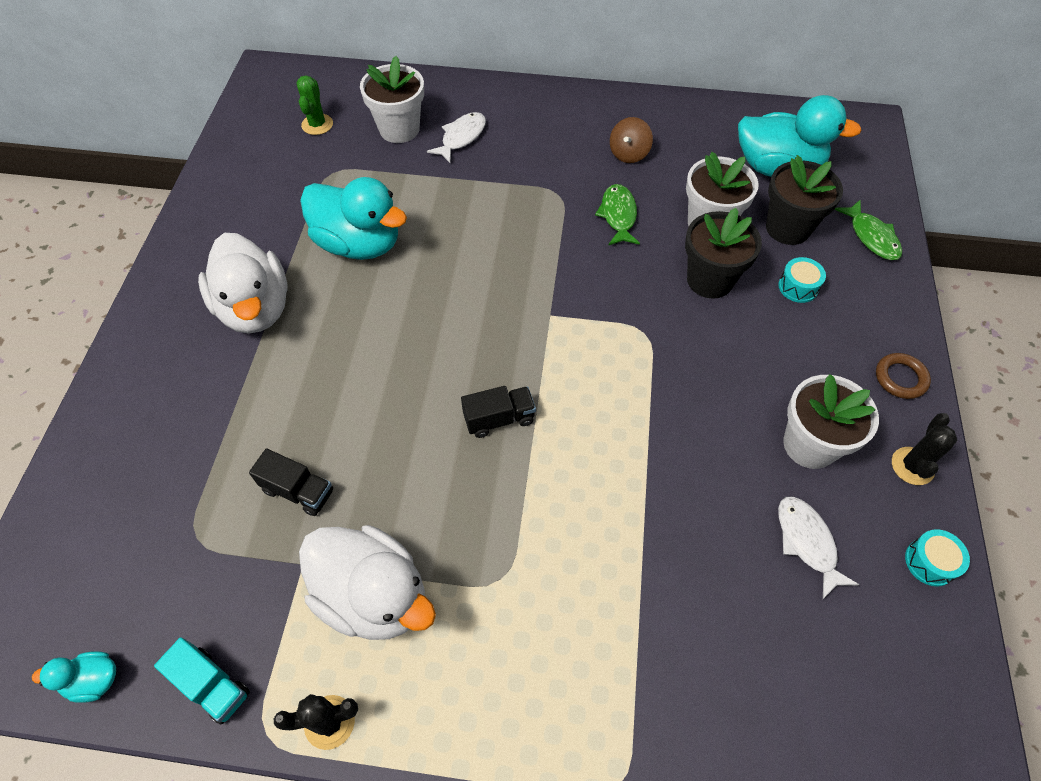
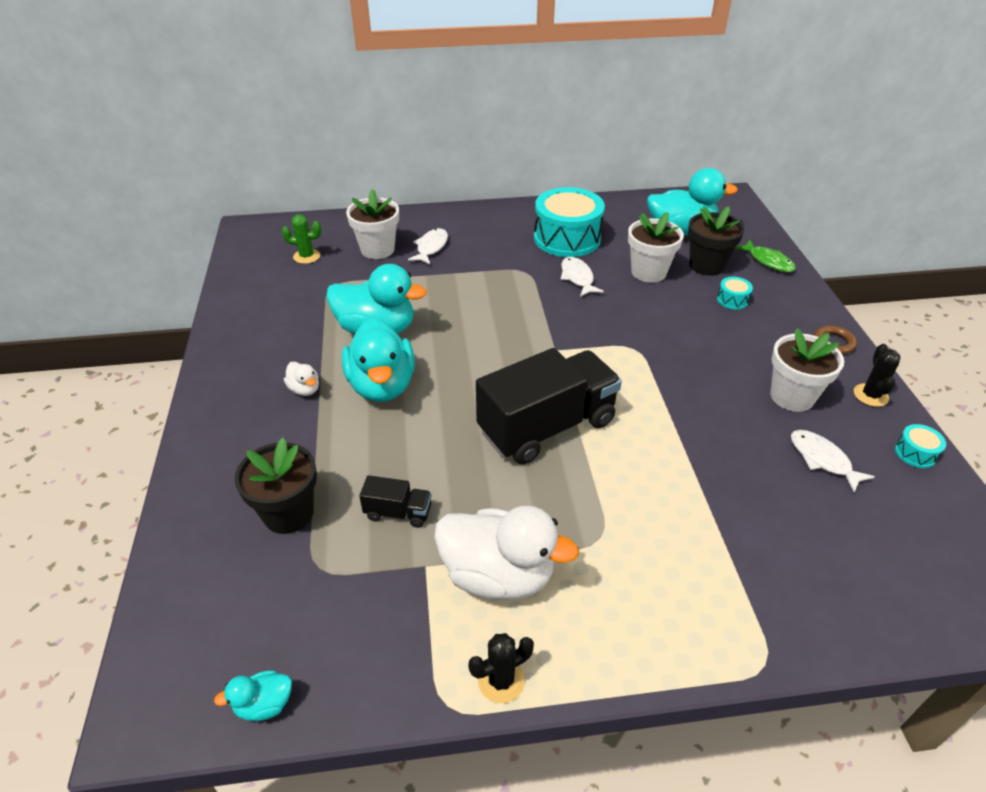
camera: 15 degrees left, 15 degrees down
turquoise truck [154,637,250,725] -> none
white duck [198,233,287,334] -> white duck [284,362,319,396], size x0.45
green cactus [296,75,333,135] -> green cactus turned 75 degrees counterclockwise [282,214,321,264]
black truck [461,386,536,438] -> black truck [476,348,622,464], size x2.31
green fish [595,184,640,245] -> white fish [561,257,604,297]
brown spinning top [610,117,653,163] -> turquoise drum [534,187,605,257]
black flower pot [685,208,762,299] -> black flower pot moved to [234,438,317,534]
none -> turquoise duck [342,317,415,402]

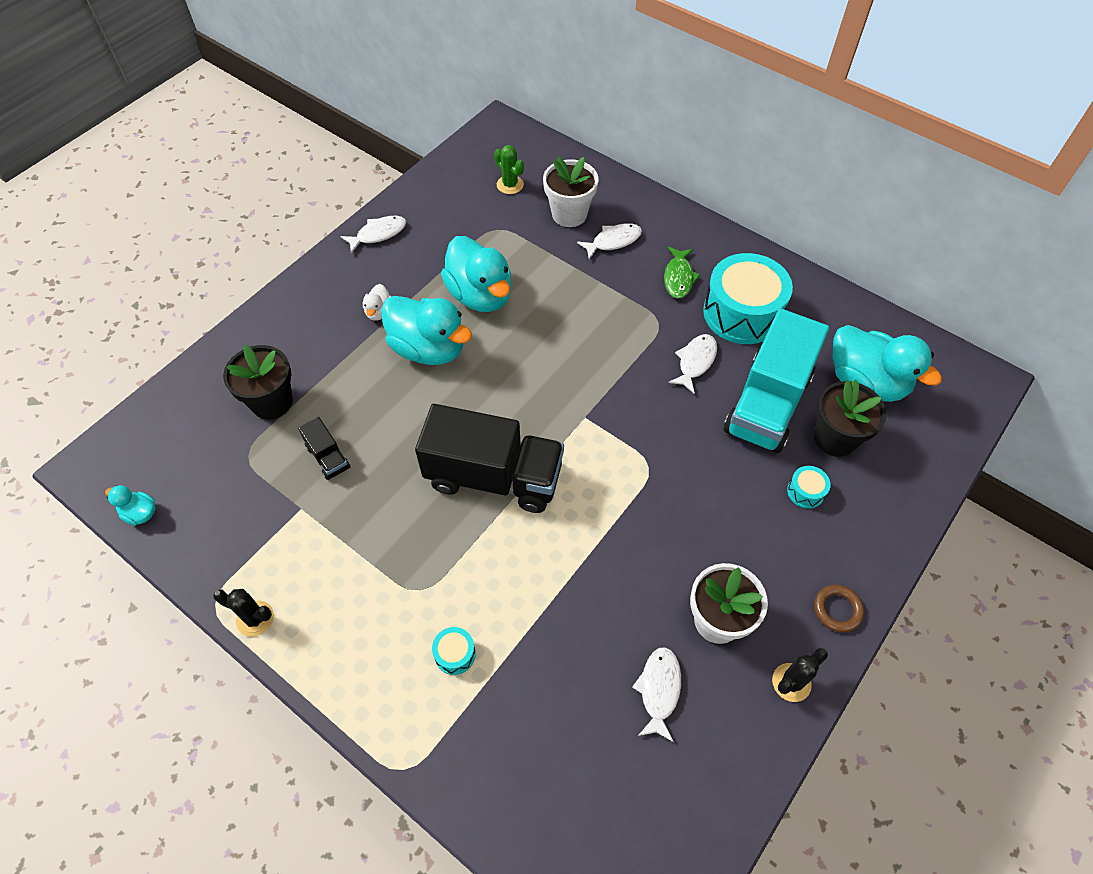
camera: 45 degrees right, 15 degrees up
turquoise duck [342,317,415,402] -> turquoise duck turned 90 degrees counterclockwise [381,296,472,365]
white duck [434,505,579,600] -> none
white flower pot [628,212,684,283] -> turquoise truck [724,309,829,453]
green fish [734,240,796,272] -> green fish moved to [664,247,700,299]
turquoise drum [895,424,946,468] -> turquoise drum moved to [432,627,476,675]
none -> white fish [340,216,406,253]

